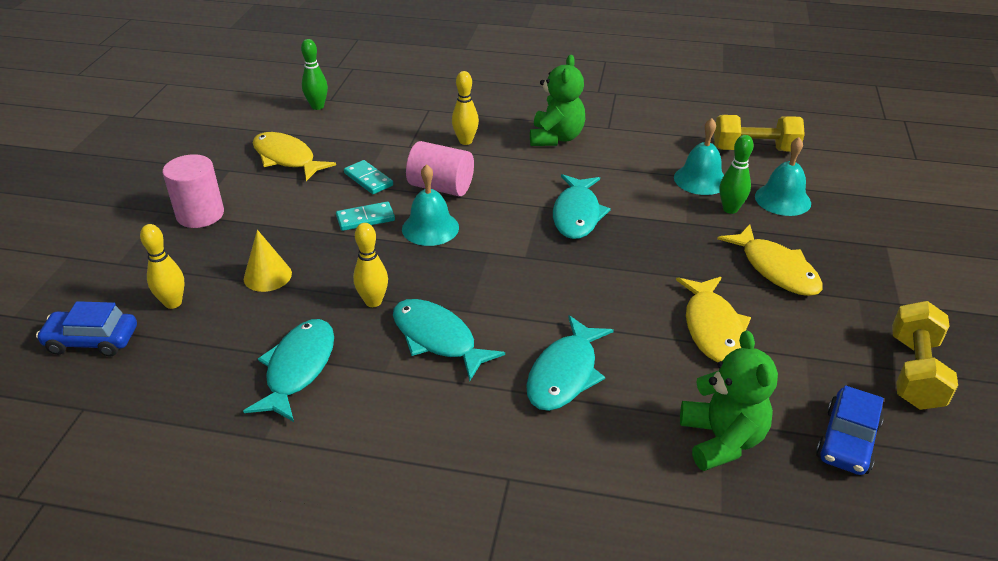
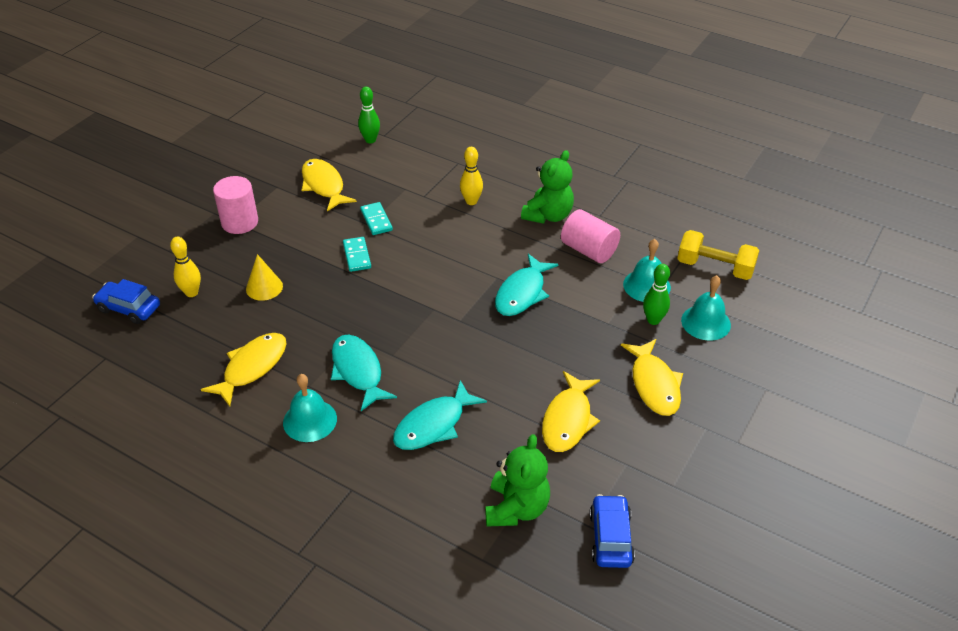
camera: 20 degrees right, 5 degrees up
turquoise fish [243,319,334,422] -> yellow fish [201,333,287,407]
turquoise domino [336,202,395,231] -> turquoise domino turned 75 degrees clockwise [343,237,371,272]
yellow bowling pin [353,223,388,307] -> none
turquoise bell [402,164,459,246] -> turquoise bell moved to [283,374,337,442]
pink cylinder [406,141,474,197] -> pink cylinder moved to [561,209,620,263]
blue car [816,385,884,475] -> blue car turned 135 degrees clockwise [589,494,635,568]
yellow dumbbell [892,301,958,410] -> none

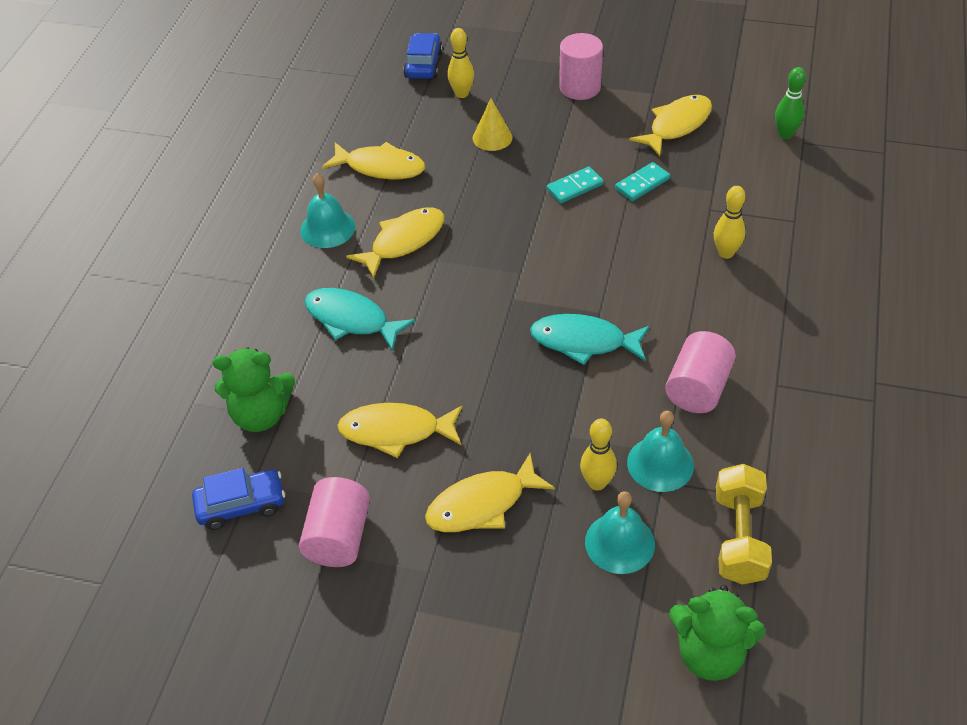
camera: 75 degrees right, 5 degrees up
turquoise fish [331,334,397,411] -> yellow fish [346,207,444,279]
green teddy bear [521,150,574,224] -> green teddy bear moved to [669,585,765,681]
green bowling pin [643,264,670,325] -> yellow bowling pin [580,419,617,491]
none -> pink cylinder [299,477,370,567]

